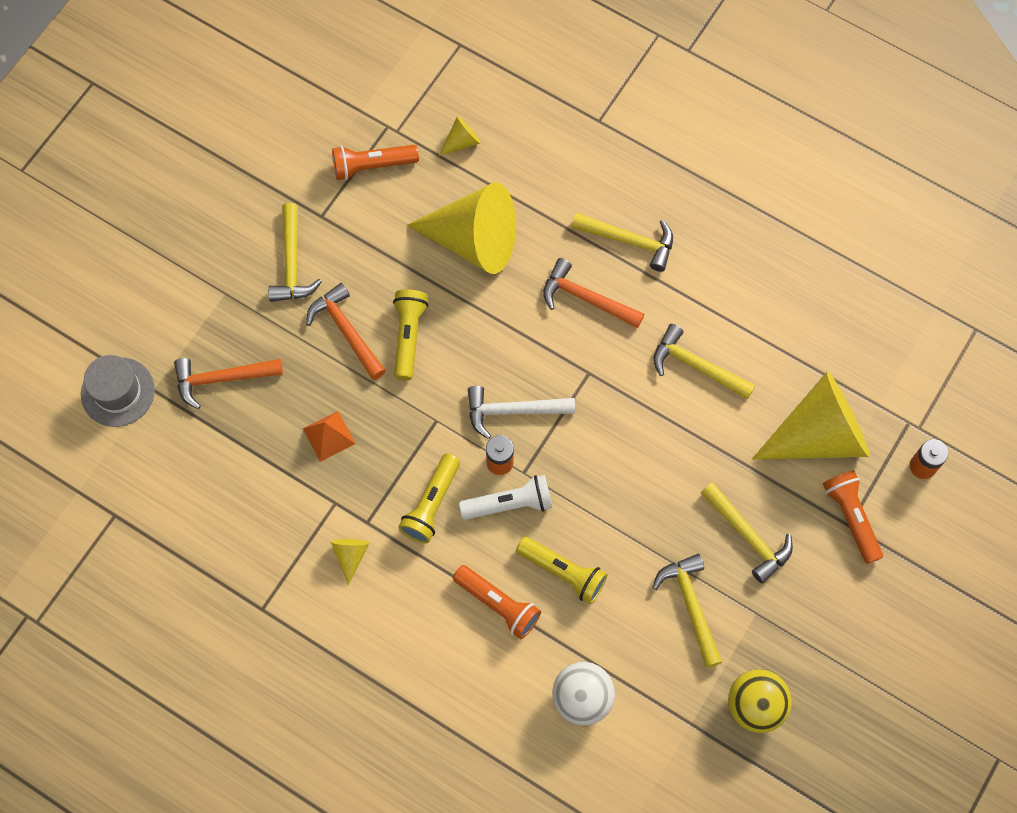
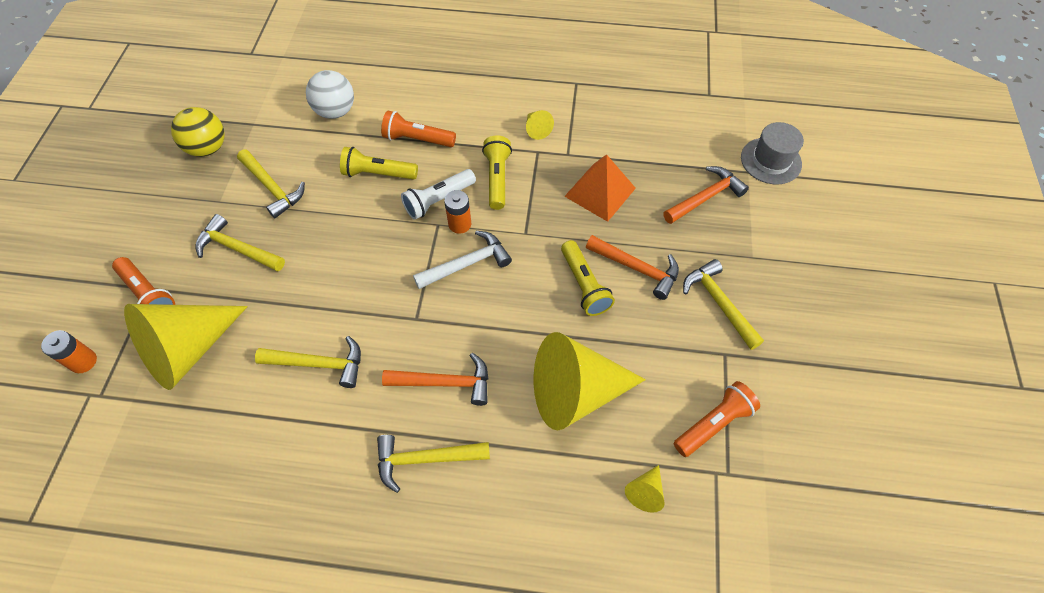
camera: 155 degrees right, 10 degrees down
orange pyramid [303,411,356,462] -> orange pyramid [564,154,636,222], size x1.57

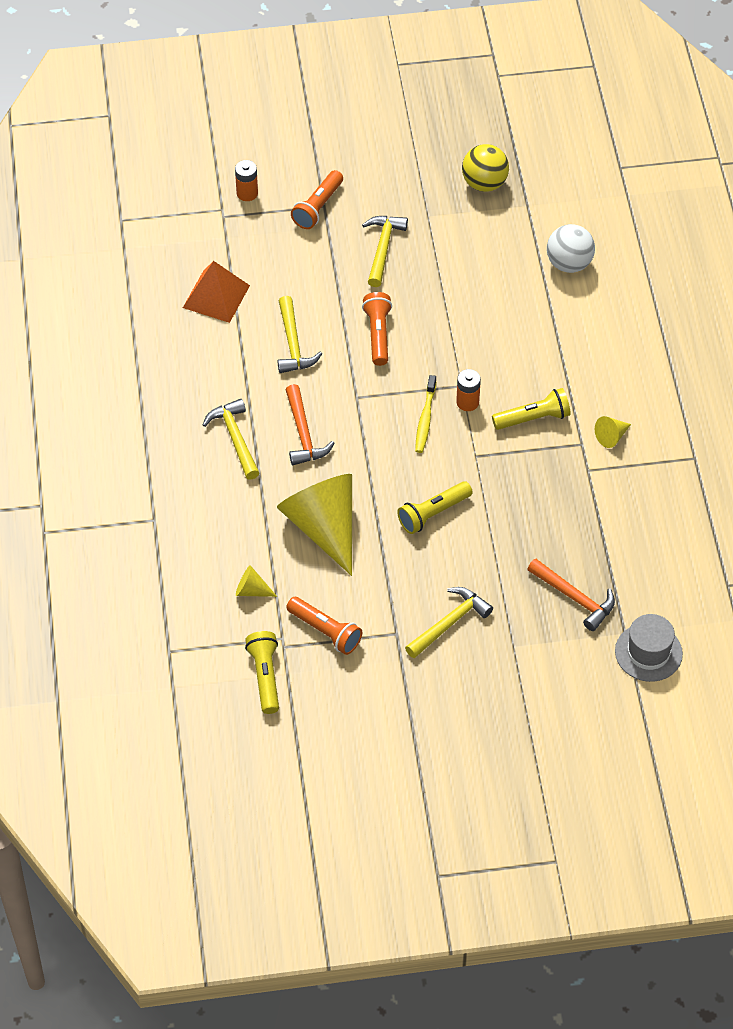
camera: 75 degrees right, 5 degrees down
yellow cone [124,304,248,390] -> none
yellow hammer [237,149,305,218] -> none
yellow flashlight [340,147,418,180] -> yellow flashlight moved to [245,631,279,714]
orange flashlight [381,111,456,147] -> orange flashlight moved to [362,292,392,366]
white flashlight [401,169,476,220] -> none
white hammer [413,231,512,289] -> yellow toothbrush [415,375,436,453]
orange pyramid [564,154,636,222] -> orange pyramid moved to [183,261,250,323]
orange hammer [586,235,679,300] -> none

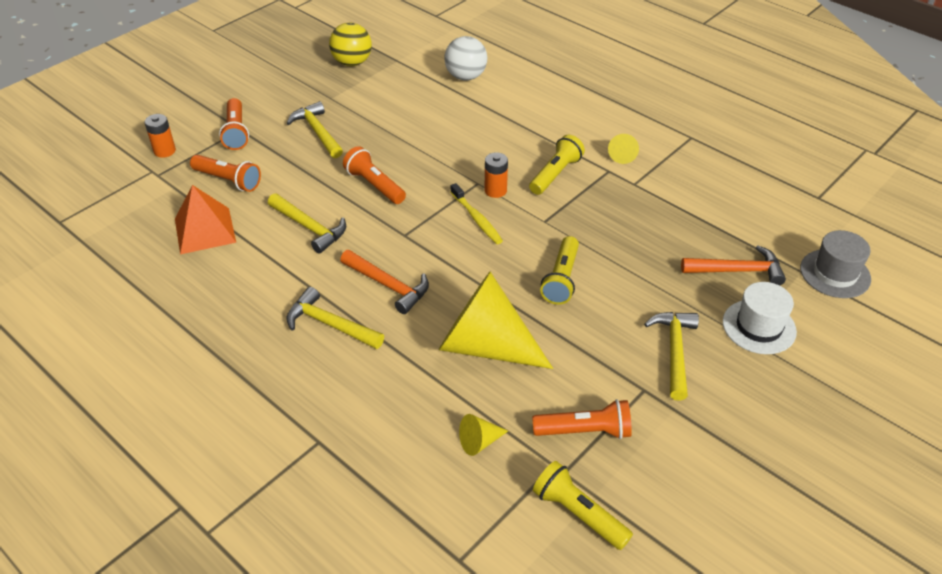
camera: 40 degrees left, 10 degrees down
none -> orange flashlight [190,155,261,192]
none -> white hat [723,282,797,354]

